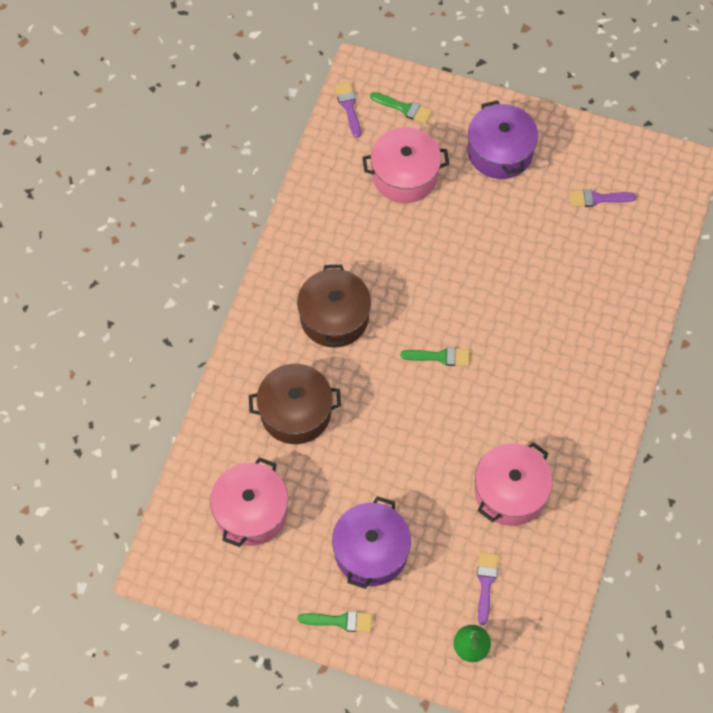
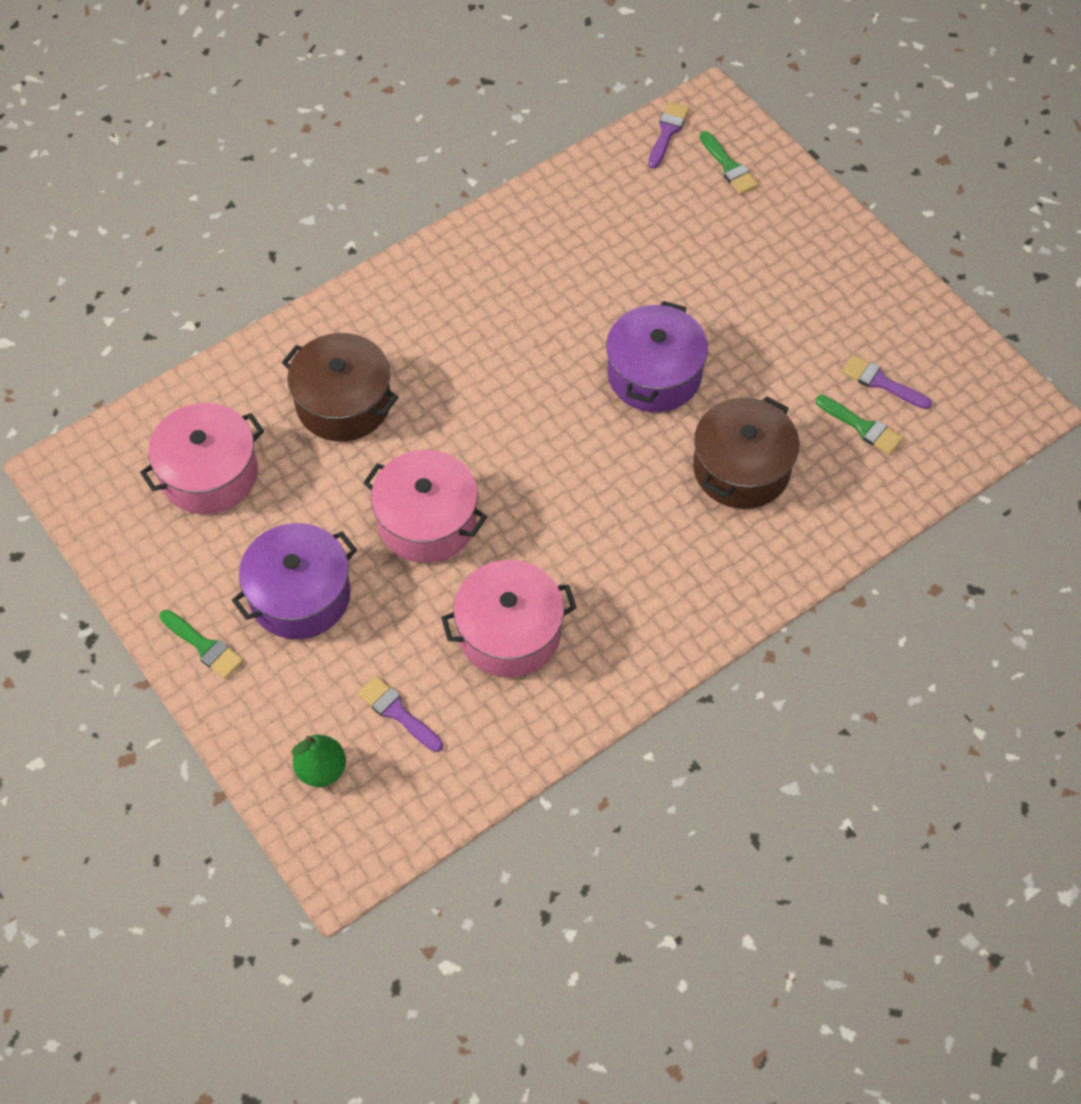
camera: 35 degrees right, 5 degrees down
brown pot [297,265,371,348] -> brown pot moved to [693,396,799,509]
pink pot [363,127,449,203] -> pink pot moved to [363,450,487,563]
green brush [401,347,470,366] -> green brush moved to [816,395,903,455]
purple pot [468,100,538,179] -> purple pot moved to [606,301,708,412]
purple brush [477,552,498,625] -> purple brush turned 90 degrees counterclockwise [357,676,443,752]

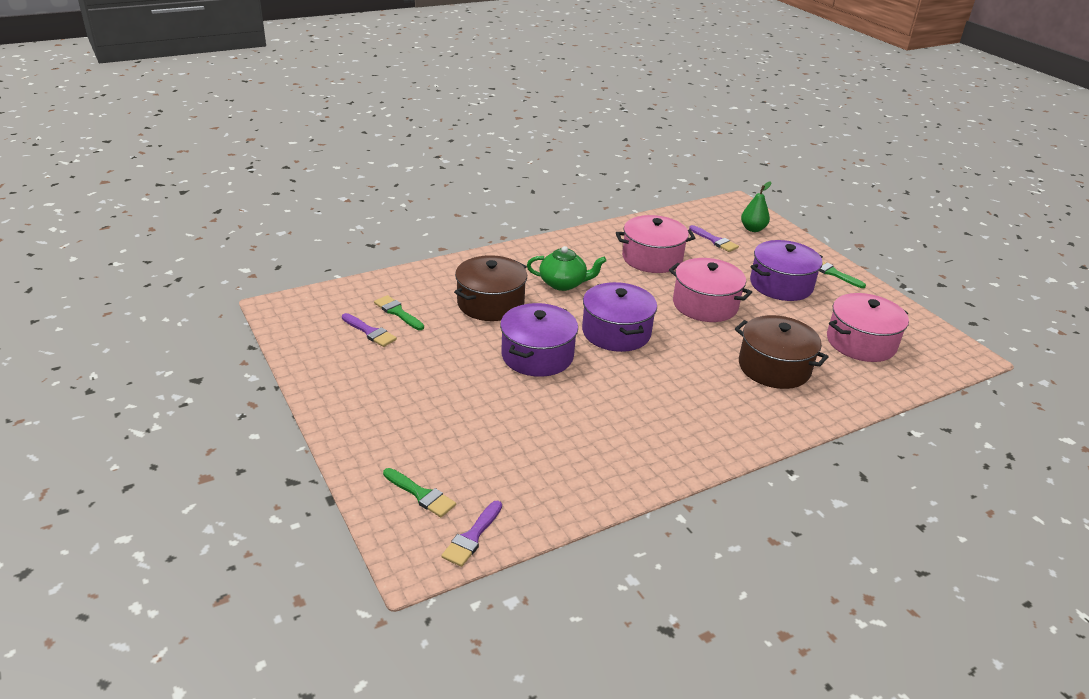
camera: 175 degrees left, 25 degrees down
green brush [700,131,759,195] -> green brush turned 150 degrees clockwise [383,468,456,517]
none -> green teapot [527,246,606,291]
none -> purple pot [582,282,657,352]

